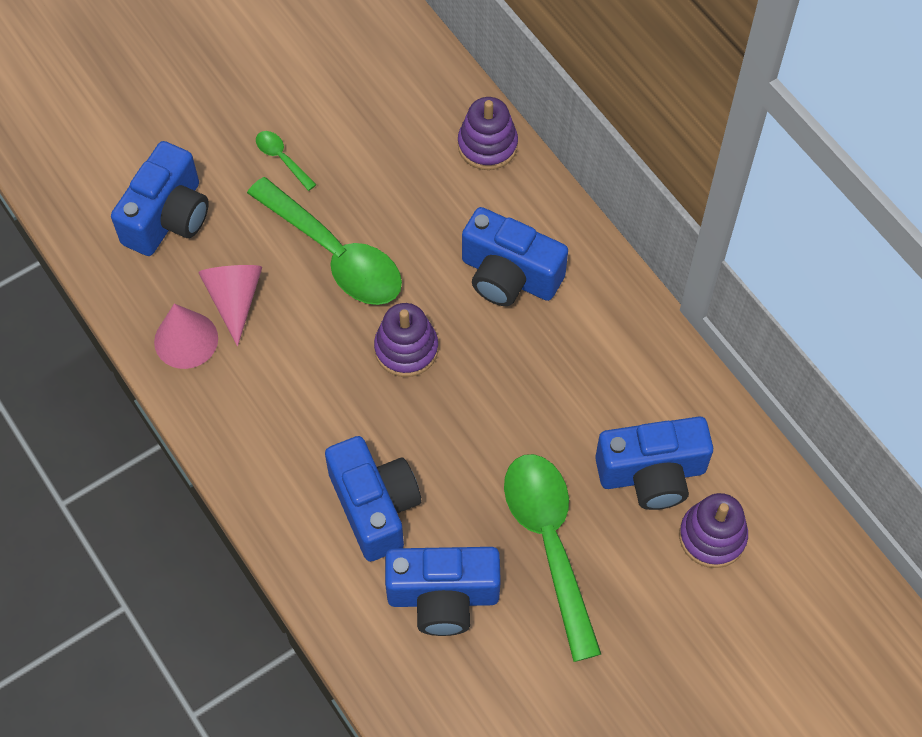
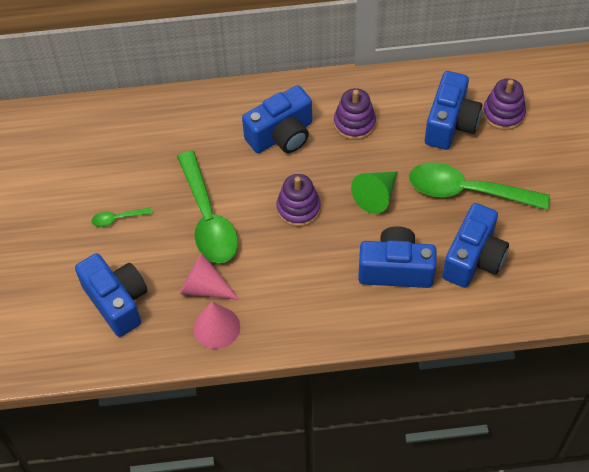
camera: 60 degrees left, 5 degrees down
green spoon [247,177,402,305] -> green spoon turned 90 degrees clockwise [177,151,238,263]
purple stacking toy [458,97,518,170] -> purple stacking toy moved to [334,88,376,140]
none -> green cone [351,172,397,214]

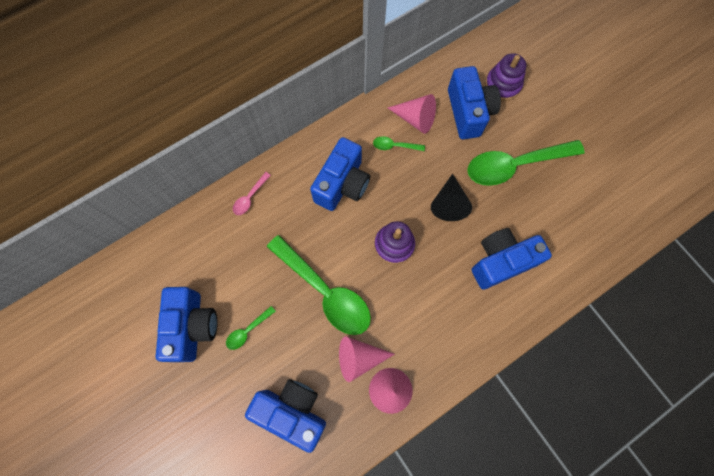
camera: 30 degrees left, 15 degrees up
purple stacking toy [334,88,376,140] -> green spoon [373,136,425,151]
green cone [351,172,397,214] -> black cone [431,174,472,221]
blue camera [442,203,509,288] -> blue camera moved to [156,287,217,362]
none -> pink spoon [233,172,271,215]
none -> pink cone [388,94,436,134]

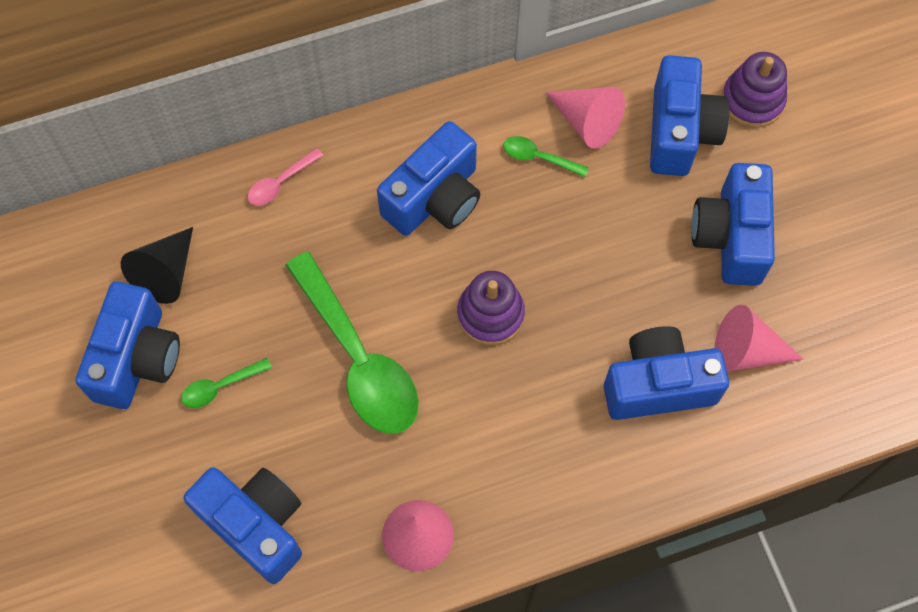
camera: 15 degrees right, 5 degrees down
pink cone [339,336,395,382] -> pink cone moved to [714,305,804,371]
black cone [431,174,472,221] -> black cone moved to [121,227,193,304]
green spoon [467,140,585,186] -> blue camera [691,163,775,286]

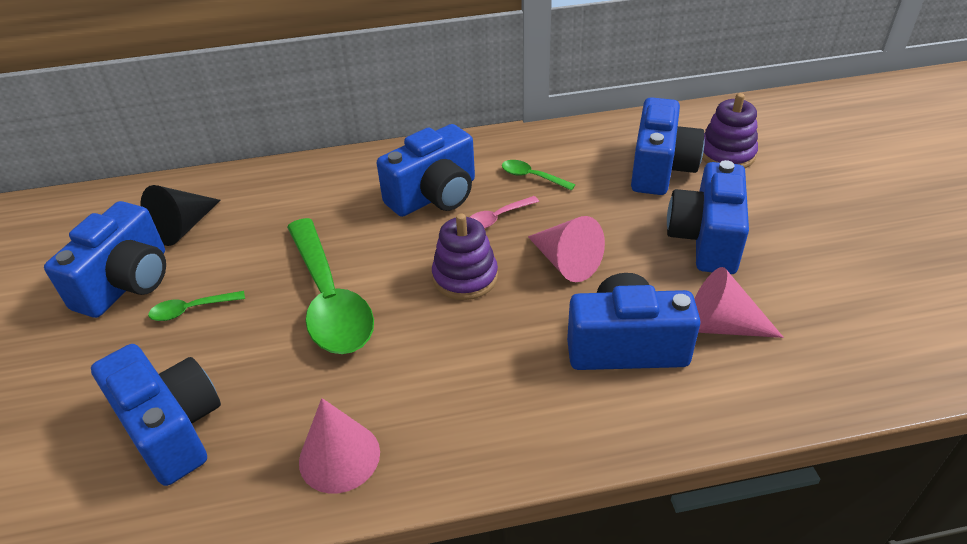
camera: 10 degrees right, 25 degrees down
pink spoon [248,148,323,206] -> pink spoon moved to [470,196,539,229]
pink cone [545,87,625,149] -> pink cone moved to [528,216,605,282]

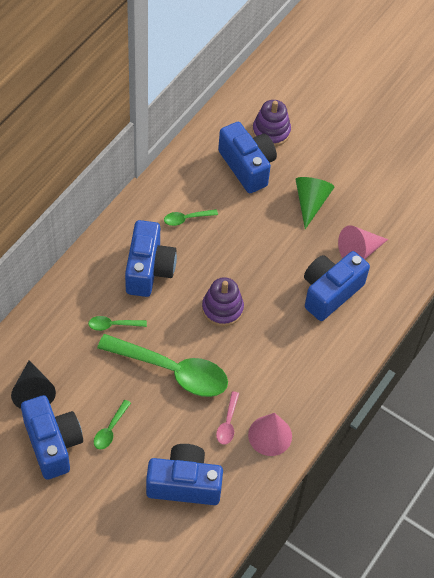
camera: 50 degrees left, 15 degrees up
pink spoon [470,196,539,229] -> pink spoon moved to [216,391,239,445]
pink cone [528,216,605,282] -> none
blue camera [667,160,749,274] -> green cone [296,177,334,229]
none -> green spoon [88,316,147,331]

